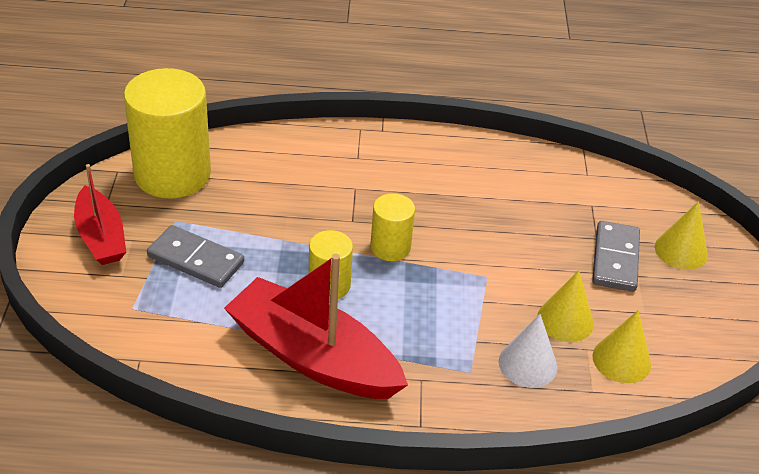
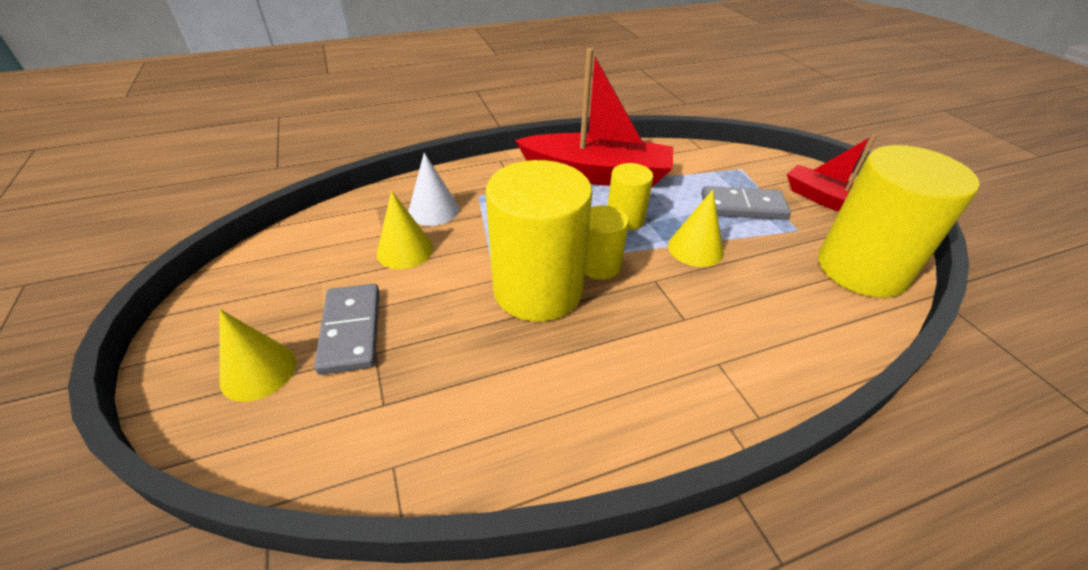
camera: 160 degrees right, 0 degrees up
yellow cone [592,310,651,383] -> yellow cone moved to [668,190,724,267]
none -> yellow cylinder [486,160,592,322]

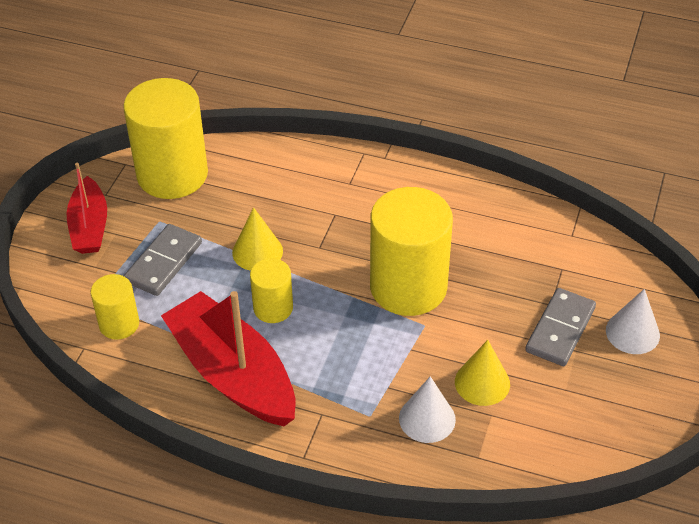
camera: 140 degrees left, 5 degrees up
yellow cone [219,309,296,402] -> white cone [606,289,660,354]
yellow cylinder [585,205,629,280] -> yellow cylinder moved to [91,274,139,340]
grey domino [701,186,791,220] -> grey domino turned 75 degrees clockwise [124,224,202,296]

